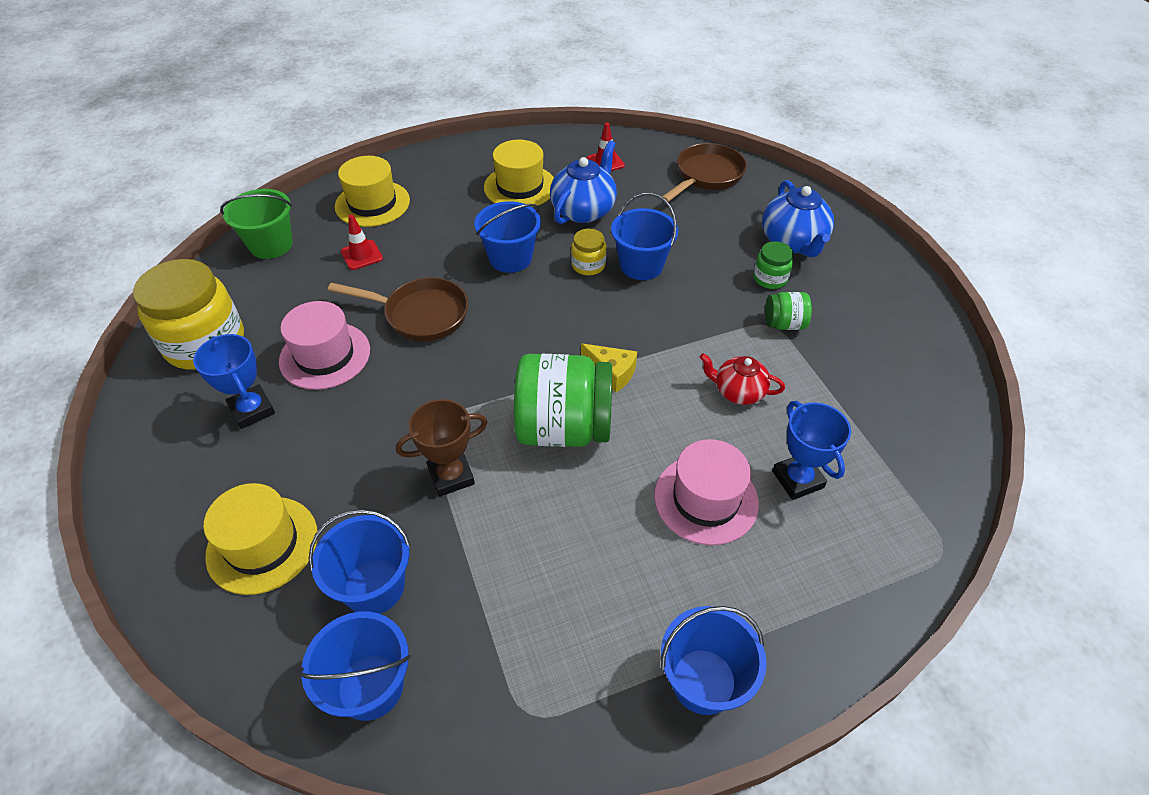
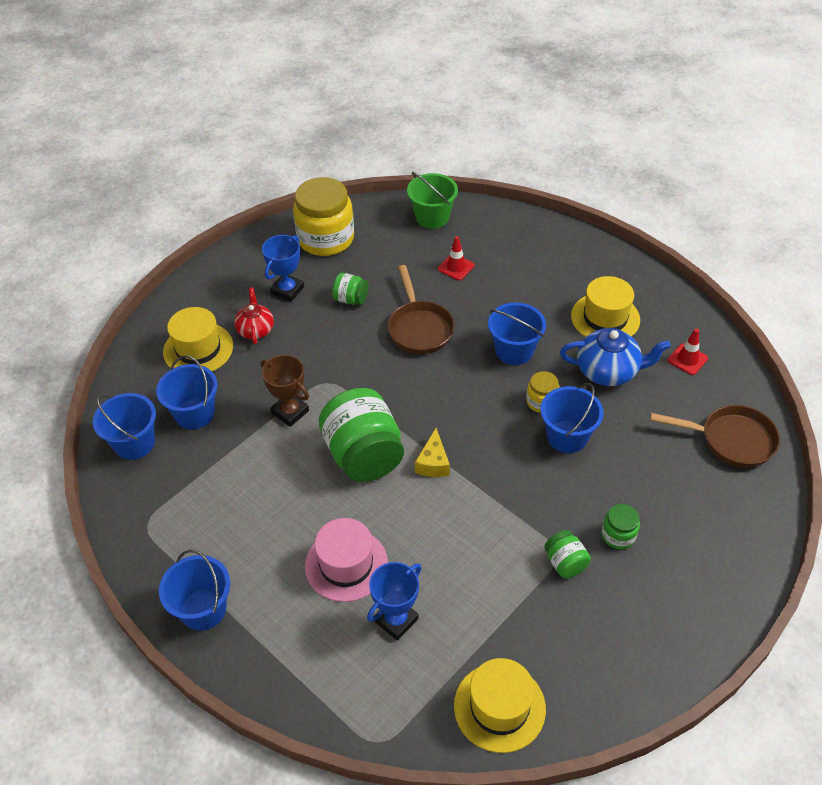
camera: 65 degrees right, 0 degrees up
pink hat [279,301,370,390] -> green jar [332,273,368,305]
yellow hat [335,156,410,227] -> yellow hat moved to [454,658,546,753]
red teapot [700,353,785,405] -> red teapot moved to [234,287,274,345]
blue teapot [762,180,834,257] -> none

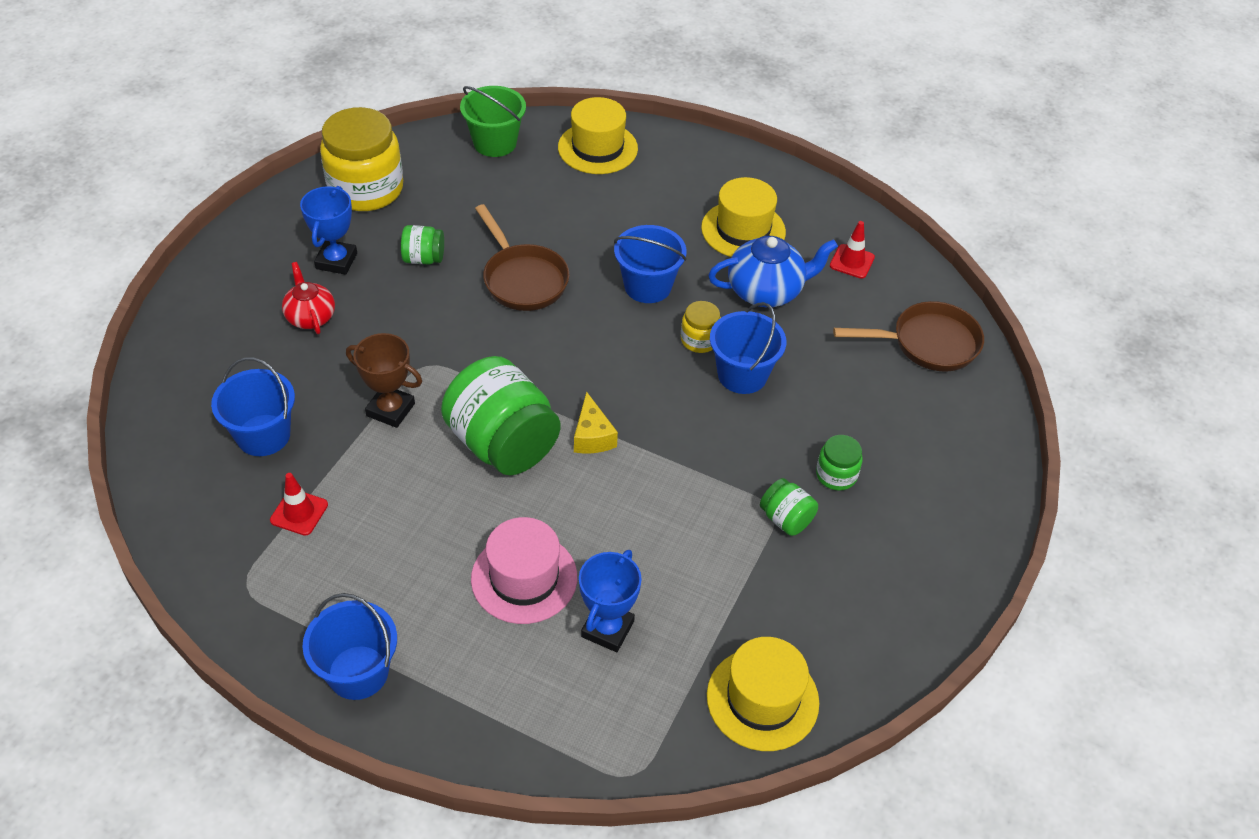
camera: 20 degrees left, 0 degrees up
blue bucket [93,393,156,460] -> none
yellow hat [163,307,233,371] -> yellow hat moved to [558,97,638,174]
red traffic cone [438,236,474,281] -> red traffic cone moved to [270,473,328,536]

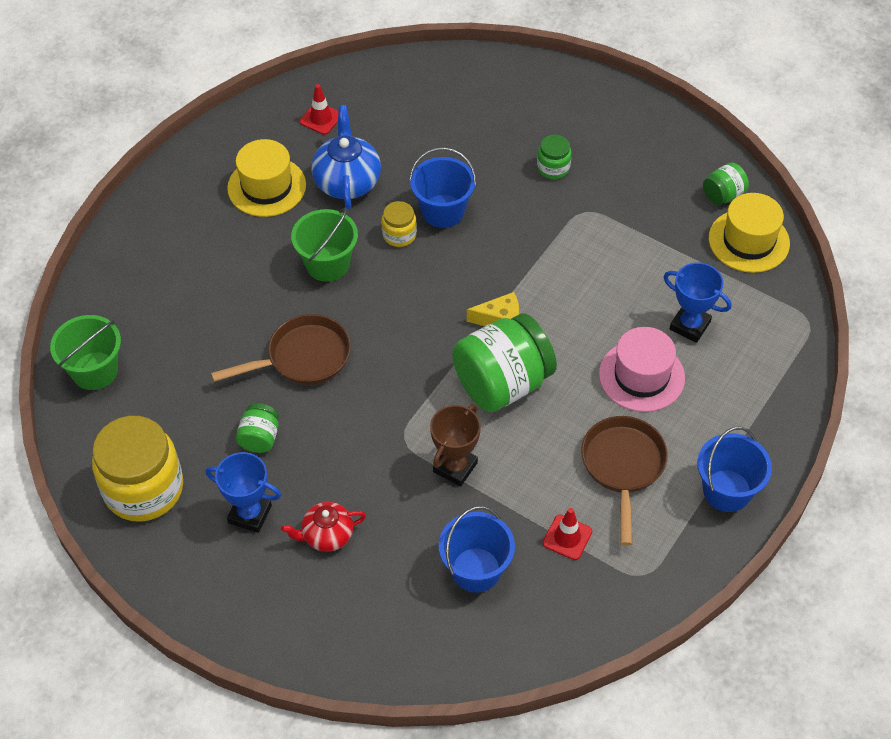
camera: 80 degrees left, 5 degrees up
yellow hat [558,97,638,174] -> none
blue bucket [614,225,687,303] -> green bucket [291,208,358,282]
green jar [760,478,818,536] -> green jar moved to [703,163,749,205]
brown pan [833,301,984,372] -> brown pan moved to [581,416,668,546]

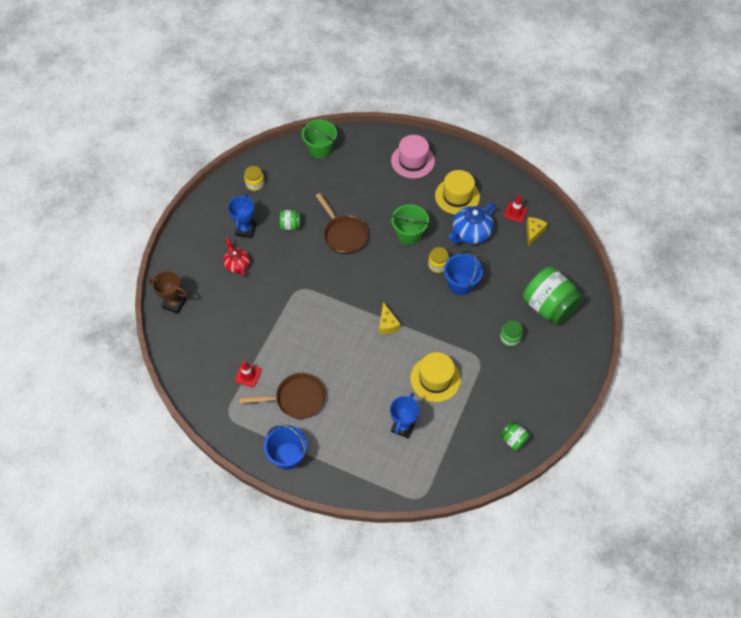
camera: 80 degrees right, 5 degrees up
yellow jar [92,416,183,522] -> yellow jar [244,166,265,191], size x0.47
blue teapot [311,105,381,210] -> blue teapot turned 150 degrees clockwise [449,203,495,244]
brown trophy [430,404,481,487] -> brown trophy moved to [149,271,188,314]
blue bucket [439,506,515,593] -> none
green jar [452,313,557,412] -> green jar moved to [523,267,583,325]
pink hat [599,327,685,412] -> pink hat moved to [391,135,435,178]
yellow hat [709,193,790,273] -> yellow hat moved to [410,352,461,402]
none -> yellow cheese [526,217,548,247]

